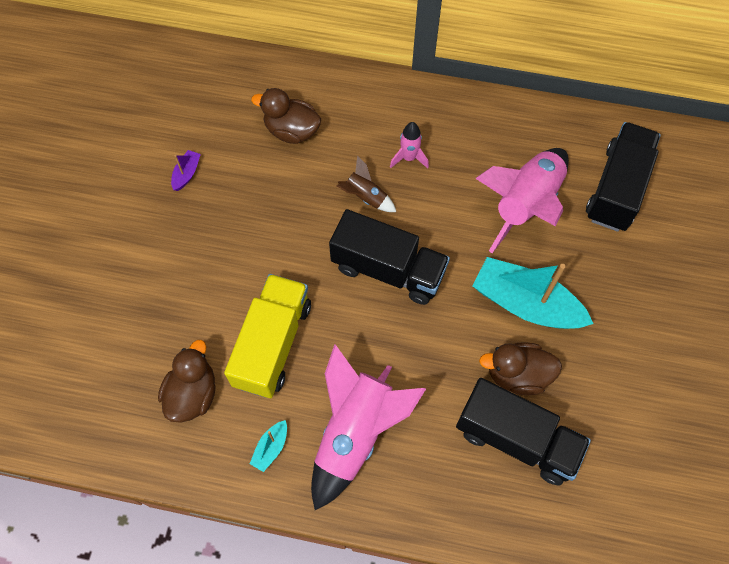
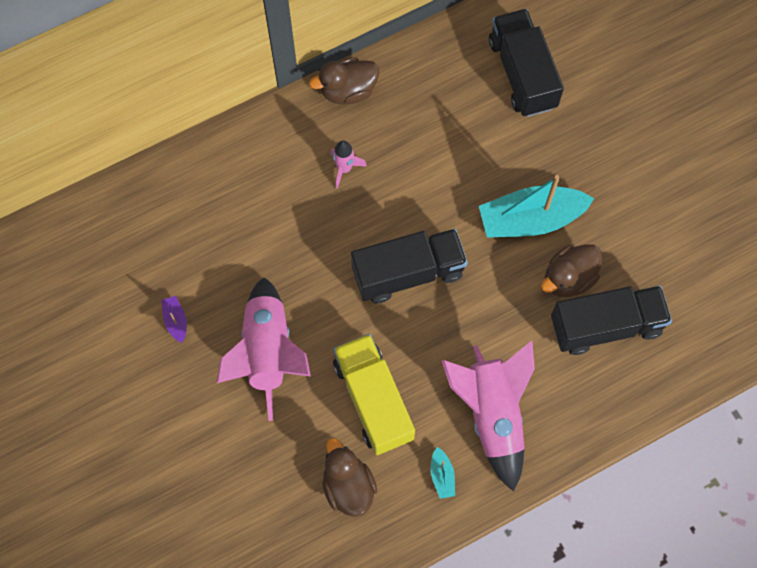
camera: 40 degrees left, 5 degrees up
brown duck [251,88,321,144] -> brown duck moved to [309,58,379,104]
brown rocket [337,156,396,212] -> none
pink rocket [475,148,569,253] -> pink rocket moved to [216,277,311,421]

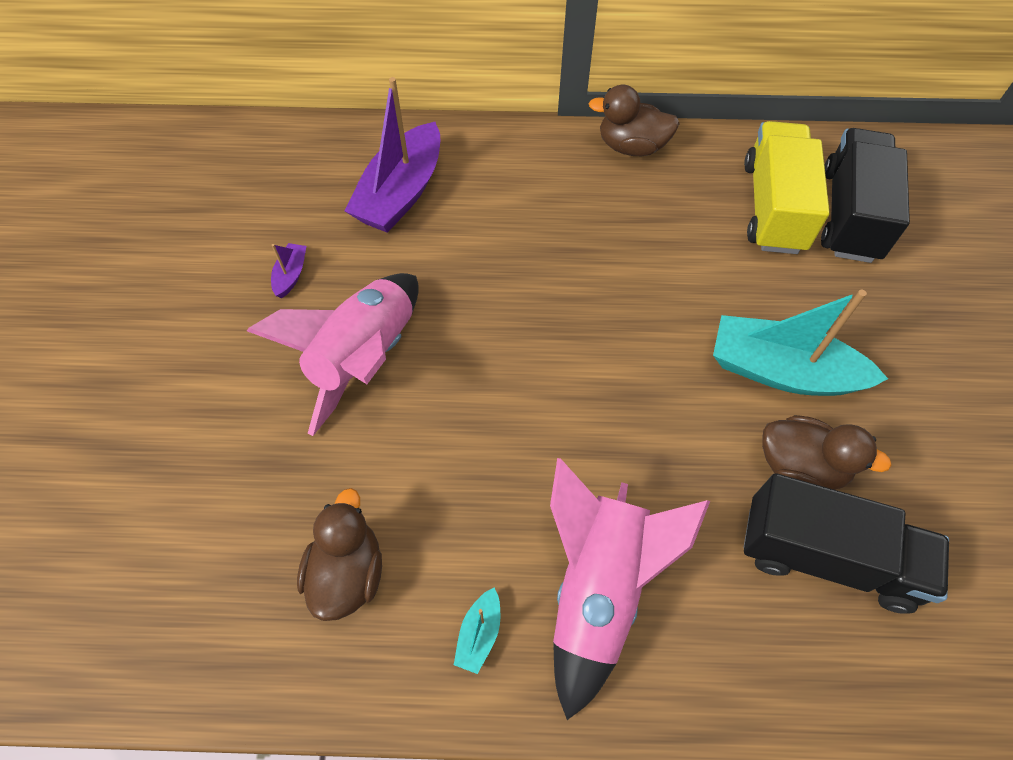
camera: 30 degrees right, 10 degrees down
pink rocket [330,140,367,189] -> none
yellow truck [333,334,415,455] -> yellow truck moved to [744,121,830,254]
black truck [351,229,468,304] -> none
brown duck [541,244,602,297] -> brown duck turned 150 degrees counterclockwise [762,415,892,490]
none -> purple boat [345,77,440,233]

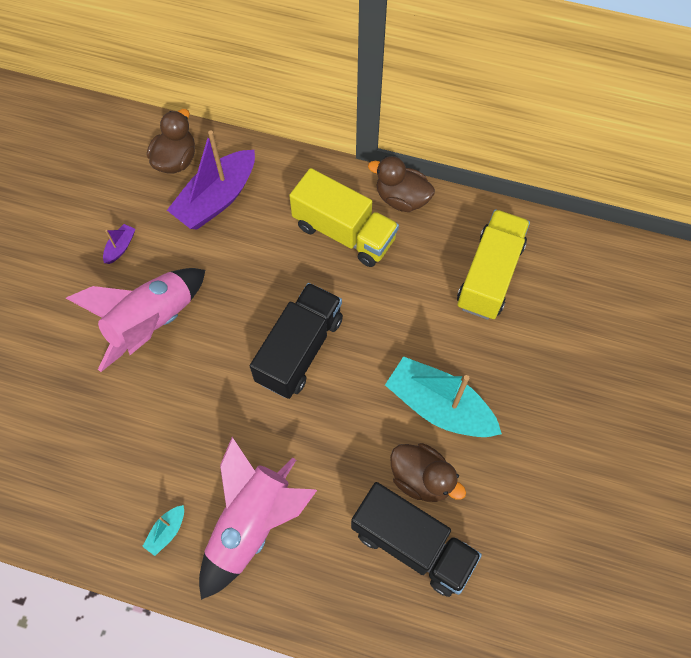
camera: 15 degrees right, 5 degrees up
brown duck [297,488,382,621] -> brown duck moved to [147,109,195,173]
black truck [821,128,910,263] -> black truck moved to [250,283,343,399]
none -> yellow truck [289,168,399,267]

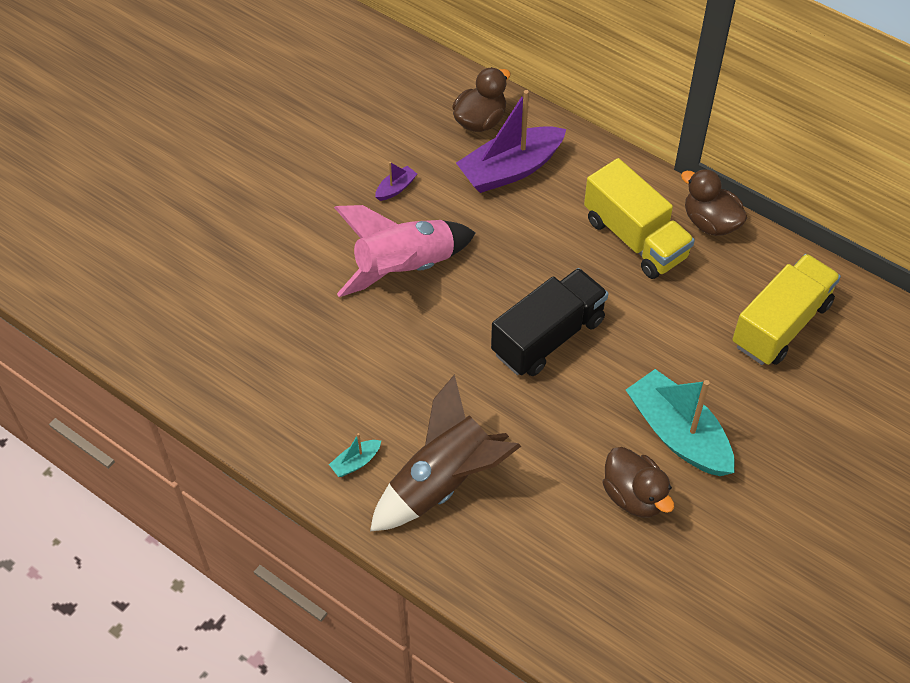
camera: 20 degrees right, 10 degrees down
pink rocket [199,437,317,600] -> brown rocket [370,375,521,531]
black truck [351,482,482,597] -> none

